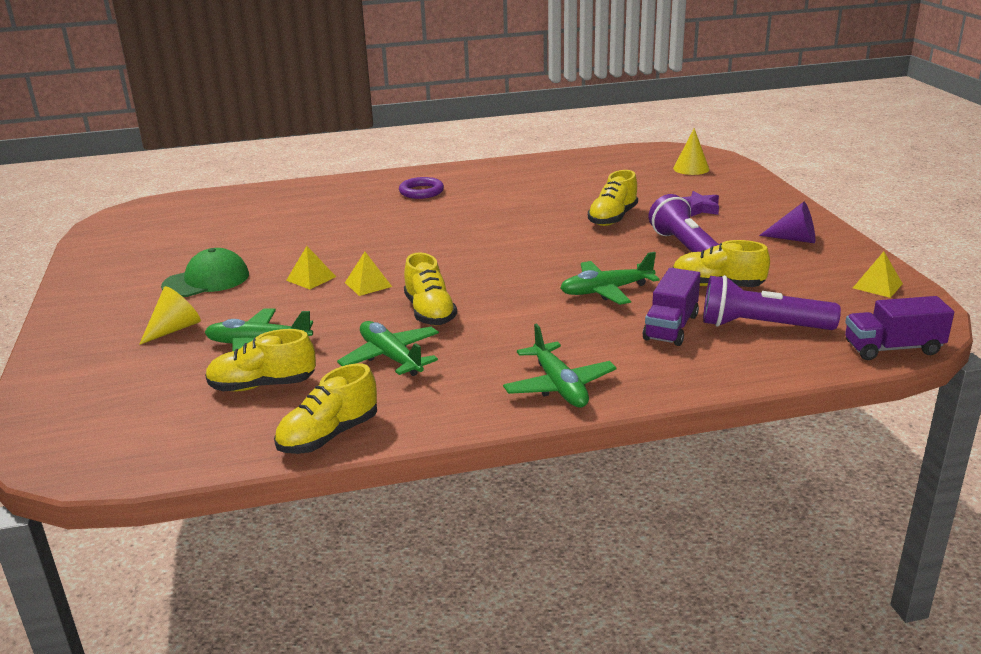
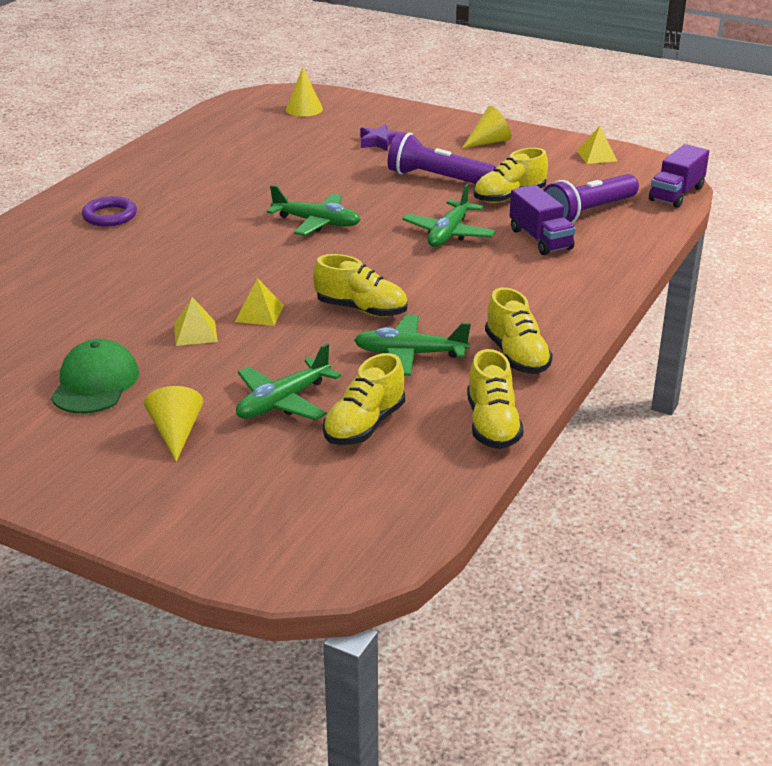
camera: 50 degrees left, 5 degrees up
green plane [503,324,617,408] -> green plane moved to [267,185,361,236]
yellow shoe [588,170,638,226] -> yellow shoe moved to [485,287,553,374]
purple cone [759,202,815,243] -> yellow cone [462,106,512,148]

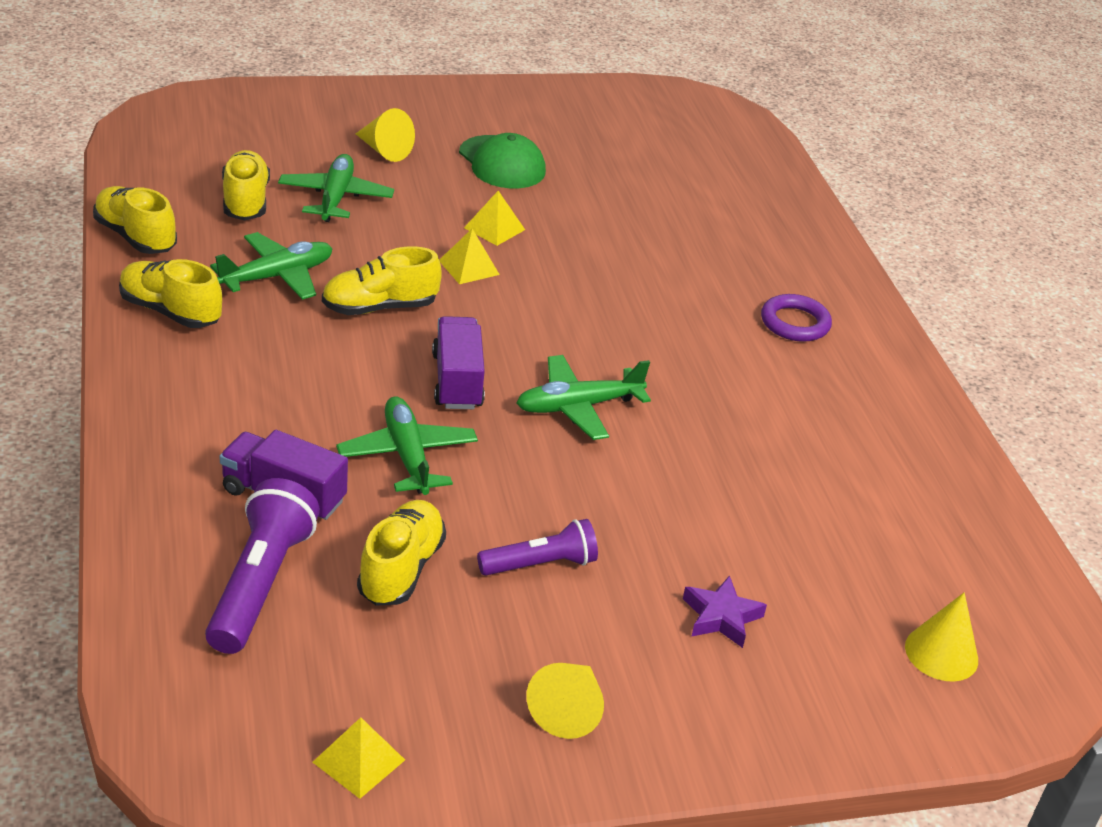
camera: 135 degrees right, 5 degrees up
purple flashlight [388,132,496,184] -> purple flashlight [477,519,598,576], size x0.64
purple truck [649,144,709,208] -> purple truck moved to [432,316,485,409]

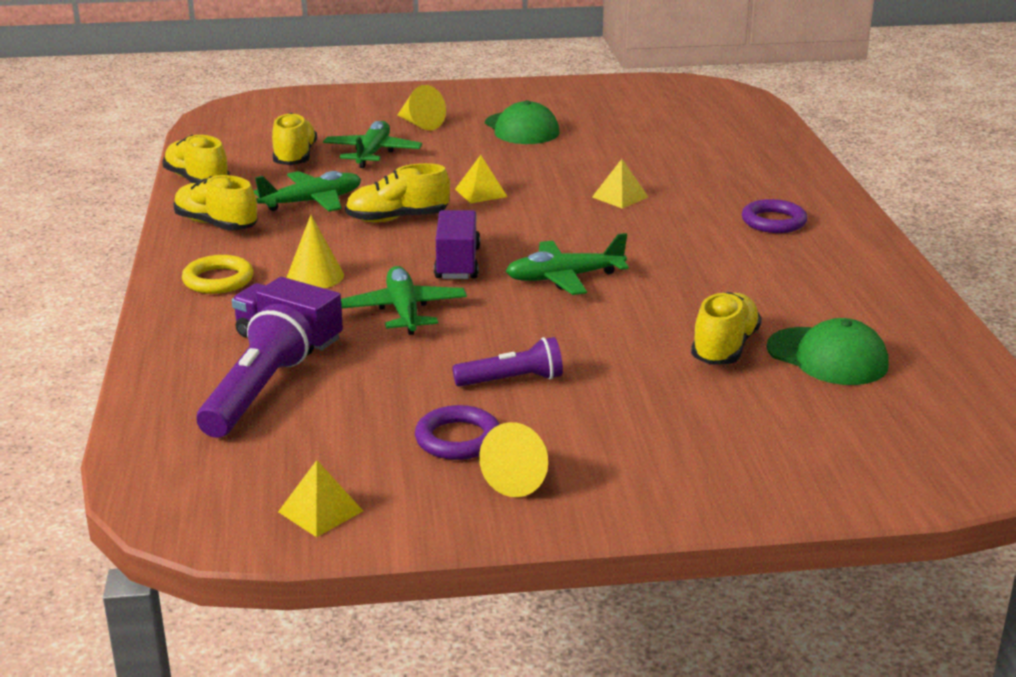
camera: 10 degrees right, 10 degrees down
yellow shoe [357,500,446,606] -> yellow shoe moved to [691,292,762,365]
yellow pyramid [464,191,525,246] -> yellow pyramid moved to [592,159,648,209]
purple star [683,576,767,648] -> none
yellow cone [905,592,978,682] -> yellow cone moved to [287,215,344,288]
none -> yellow ring [182,255,254,294]
none -> purple ring [415,405,500,460]
none -> green cap [766,318,889,385]

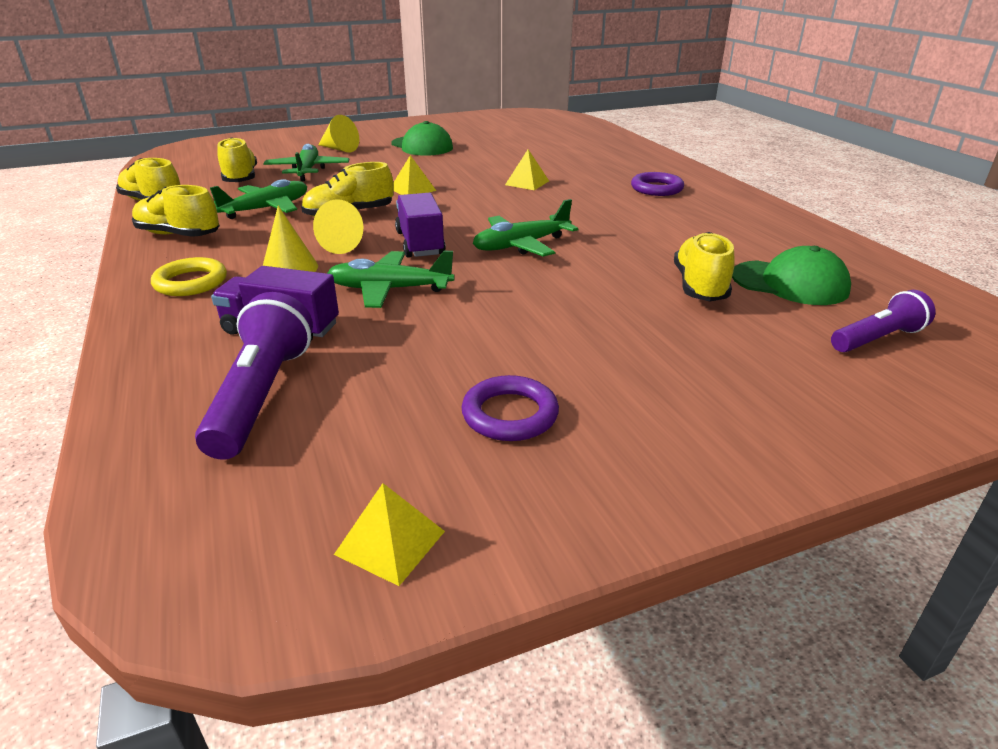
camera: 15 degrees left, 5 degrees up
green plane [341,266,467,335] -> green plane turned 60 degrees counterclockwise [327,251,455,308]
purple flashlight [452,337,563,387] -> purple flashlight moved to [831,290,936,352]
yellow cone [479,422,548,497] -> yellow cone moved to [313,199,363,254]

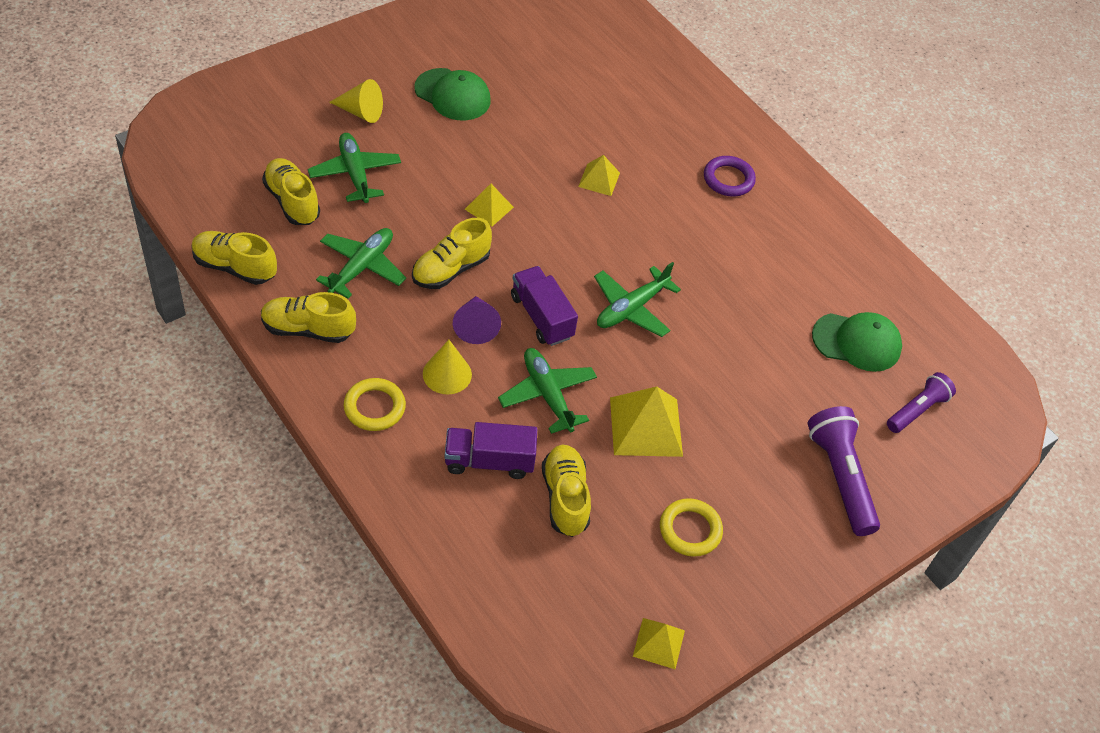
camera: 20 degrees left, 20 degrees up
purple flashlight [195,292,313,460] -> purple flashlight moved to [808,406,880,536]
yellow cone [313,199,363,254] -> purple cone [453,296,501,344]
green plane [327,251,455,308] -> green plane turned 75 degrees clockwise [498,348,597,434]
purple ring [462,375,559,441] -> yellow ring [660,498,723,557]
yellow shoe [674,232,735,301] -> yellow shoe moved to [542,444,591,537]
none -> yellow pyramid [610,387,683,457]

